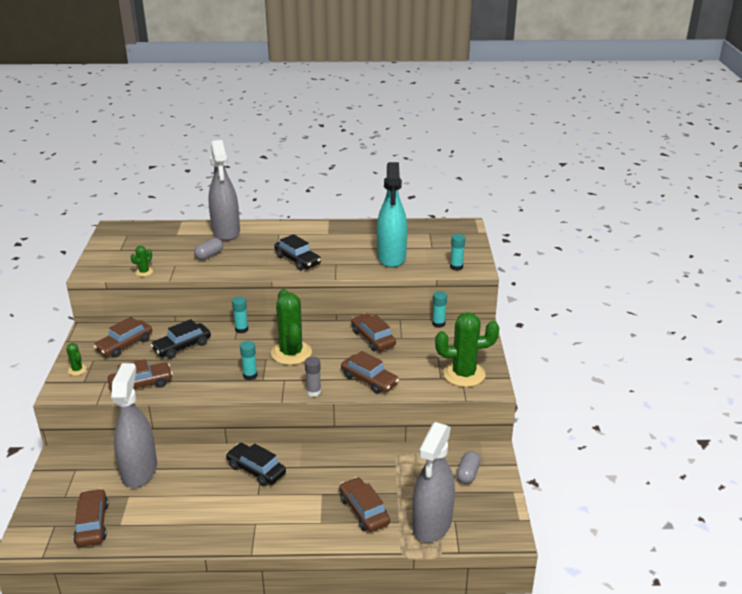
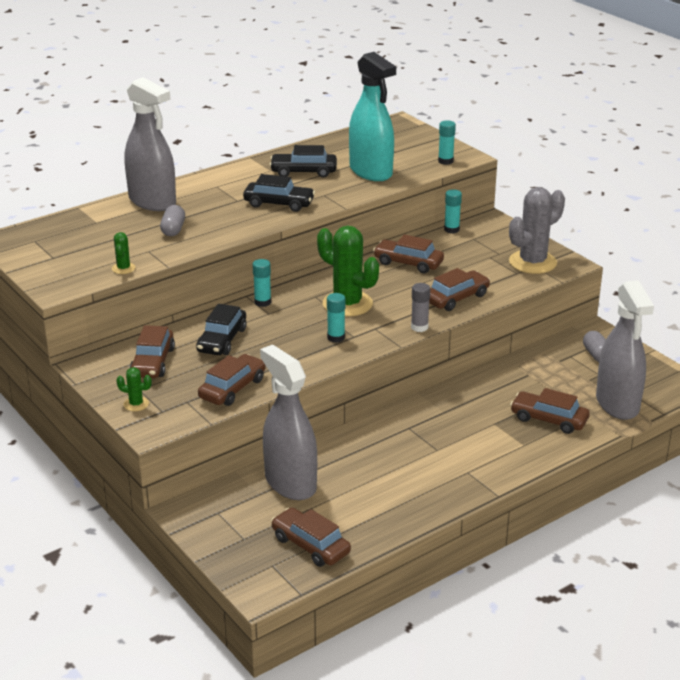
camera: 35 degrees left, 0 degrees up
black car [226,443,286,486] -> black car moved to [270,145,337,178]
brown car [341,351,399,394] -> brown car turned 45 degrees counterclockwise [429,268,490,311]
green cactus [435,312,499,387] -> grey cactus [509,187,565,274]

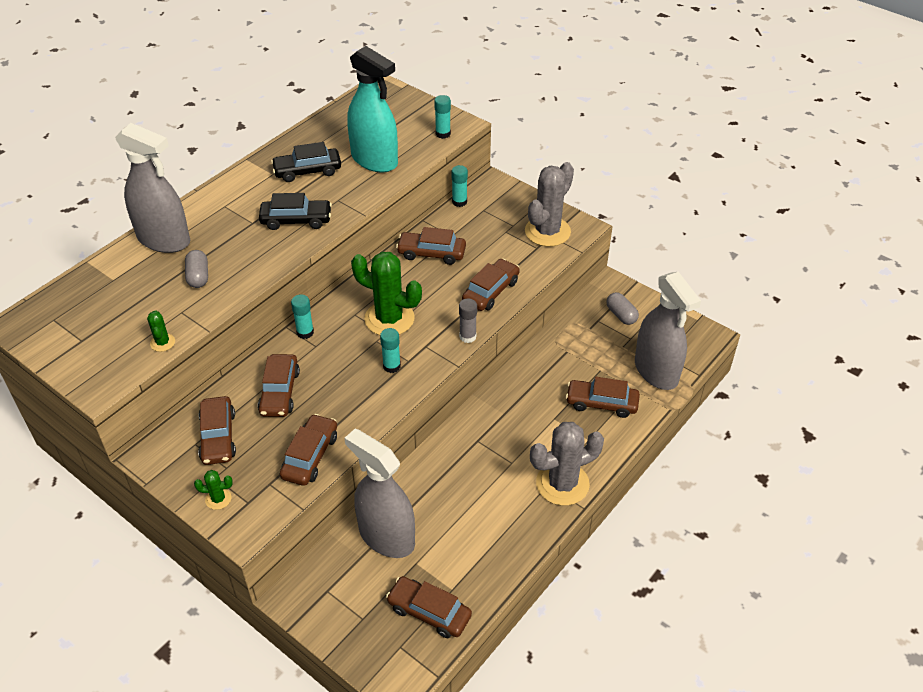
camera: 15 degrees left, 15 degrees up
black car [196,304,247,355] -> brown car [258,354,300,417]
none -> grey cactus [530,422,604,506]

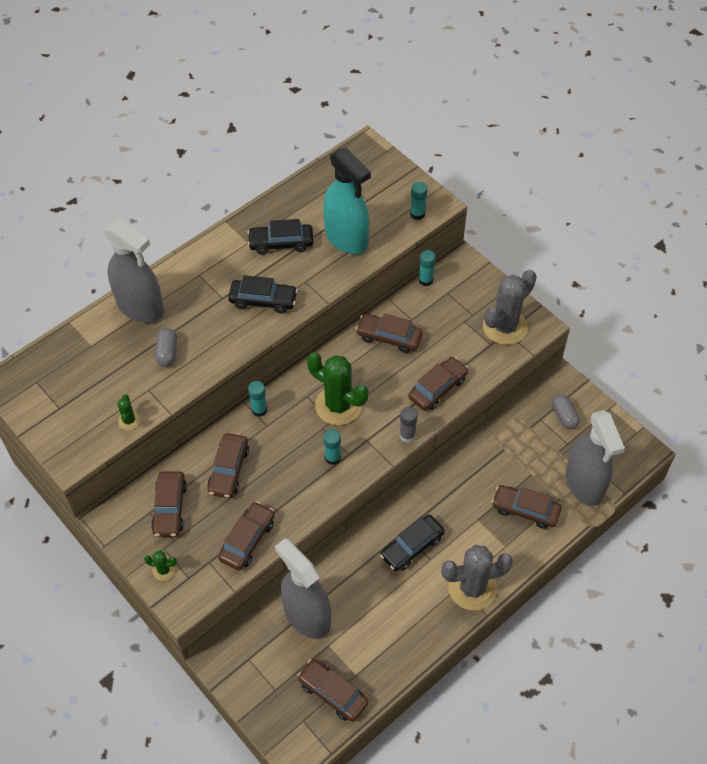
camera: 10 degrees right, 10 degrees up
none -> black car [380,515,445,571]

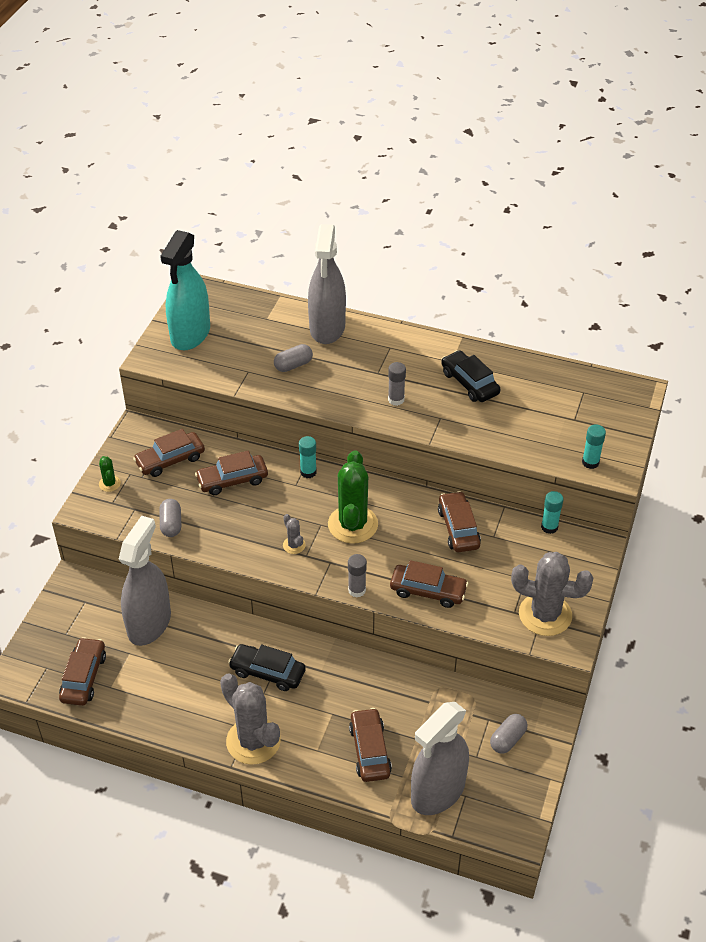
camera: 60 degrees right, 10 degrees down
green cactus [117,394,141,430] -> none
brown car [218,501,275,570] -> grey capsule [159,499,181,537]
black car [228,275,298,313] -> grey glue stick [388,362,406,406]
turquoise spray bottle [323,148,371,254] -> turquoise spray bottle moved to [160,230,210,350]
turquoise glue stick [323,429,341,465] -> grey cactus [283,514,306,554]

